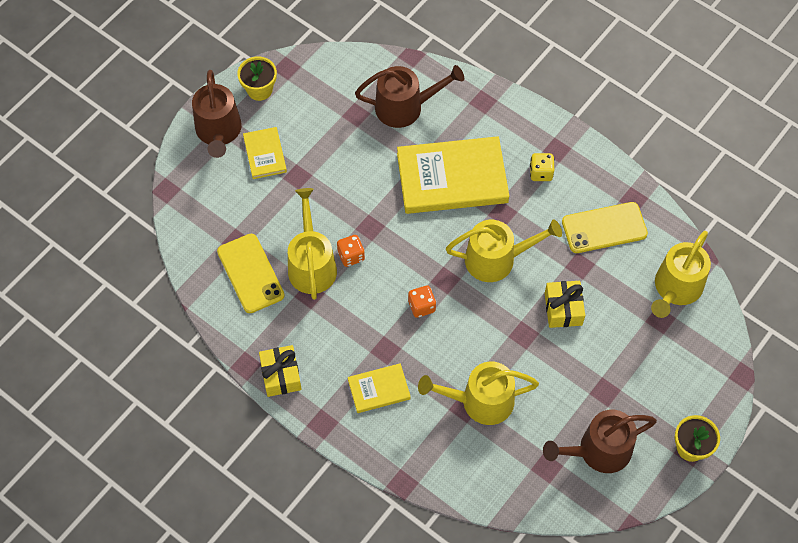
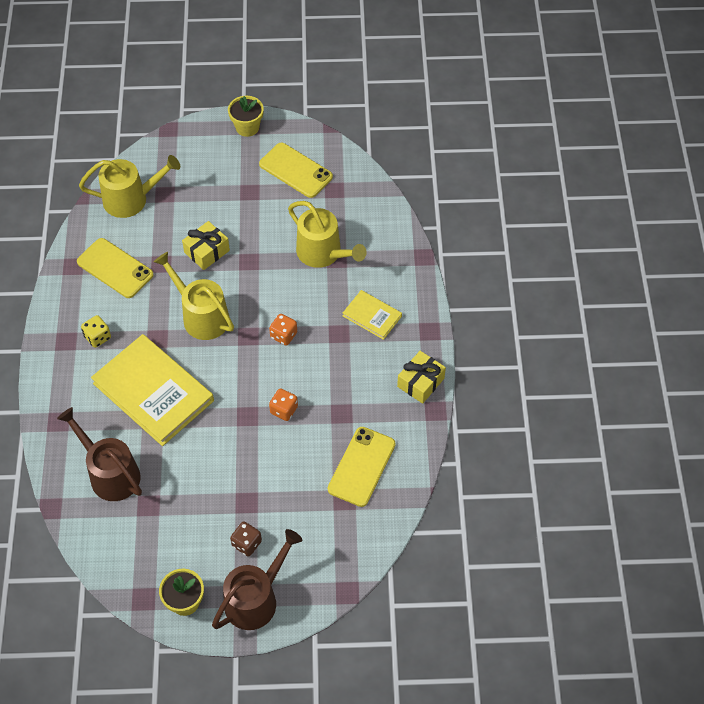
camera: 130 degrees left, 5 degrees down
yellow book [243,127,287,179] -> brown dice [230,522,262,556]
yellow watering can [288,188,337,300] -> none
brown watering can [543,410,657,473] -> yellow phone [259,143,333,198]

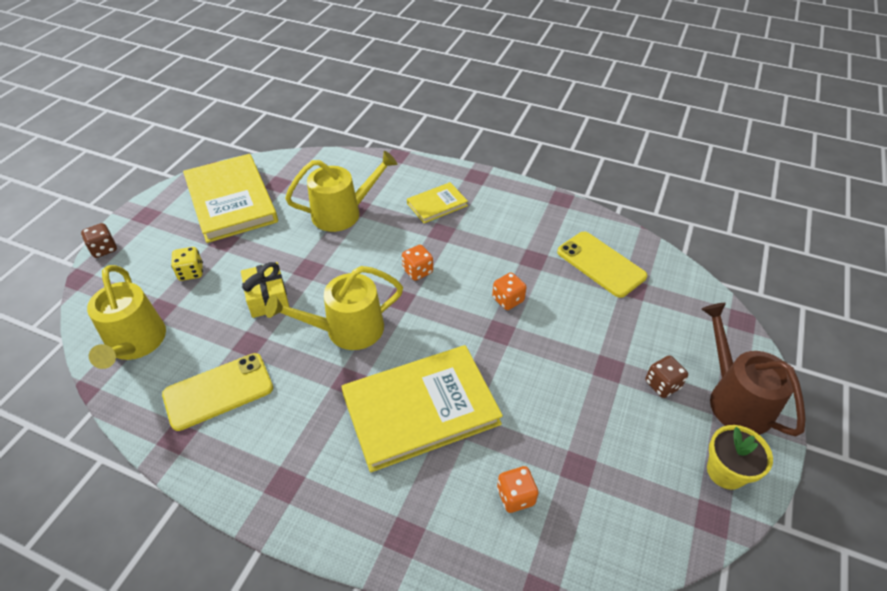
camera: 65 degrees left, 10 degrees down
brown watering can [57,407,142,501] -> orange dice [497,466,538,513]
yellow watering can [79,155,180,218] -> yellow watering can turned 150 degrees clockwise [87,265,166,369]
yellow dice [81,315,111,348] -> yellow dice moved to [171,247,203,281]
yellow flower pot [228,96,264,137] -> none
yellow phone [259,143,333,198] -> yellow book [183,154,278,243]
yellow gift [397,351,446,404] -> none
none -> brown dice [81,223,117,258]

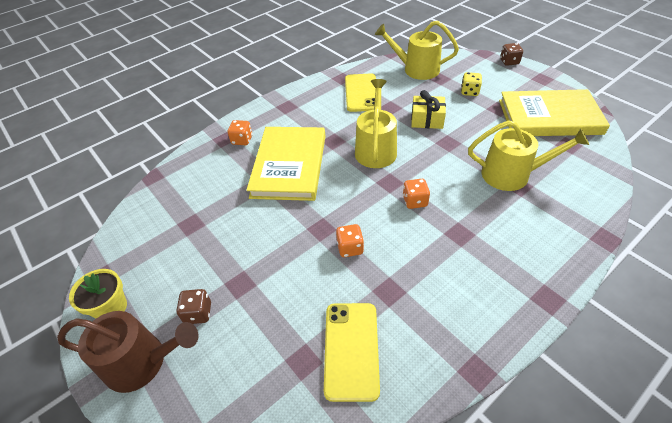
camera: 120 degrees right, 0 degrees up
yellow watering can [285,151,397,232] -> yellow watering can turned 90 degrees counterclockwise [468,120,589,191]
yellow book [407,182,468,223] -> none
orange dice [497,466,538,513] -> orange dice moved to [228,120,252,145]
yellow phone [557,232,647,298] -> yellow phone turned 75 degrees counterclockwise [324,303,380,402]

